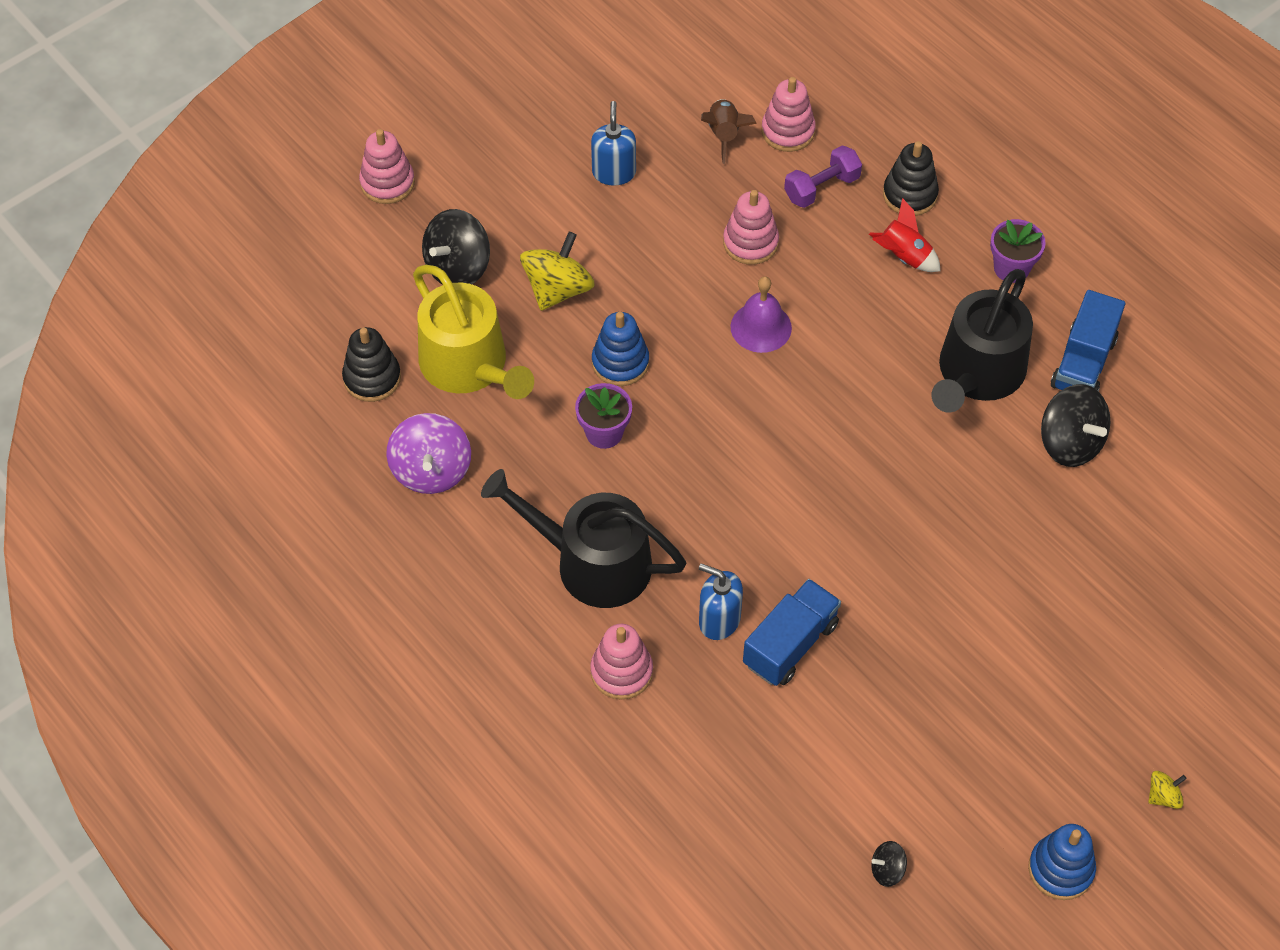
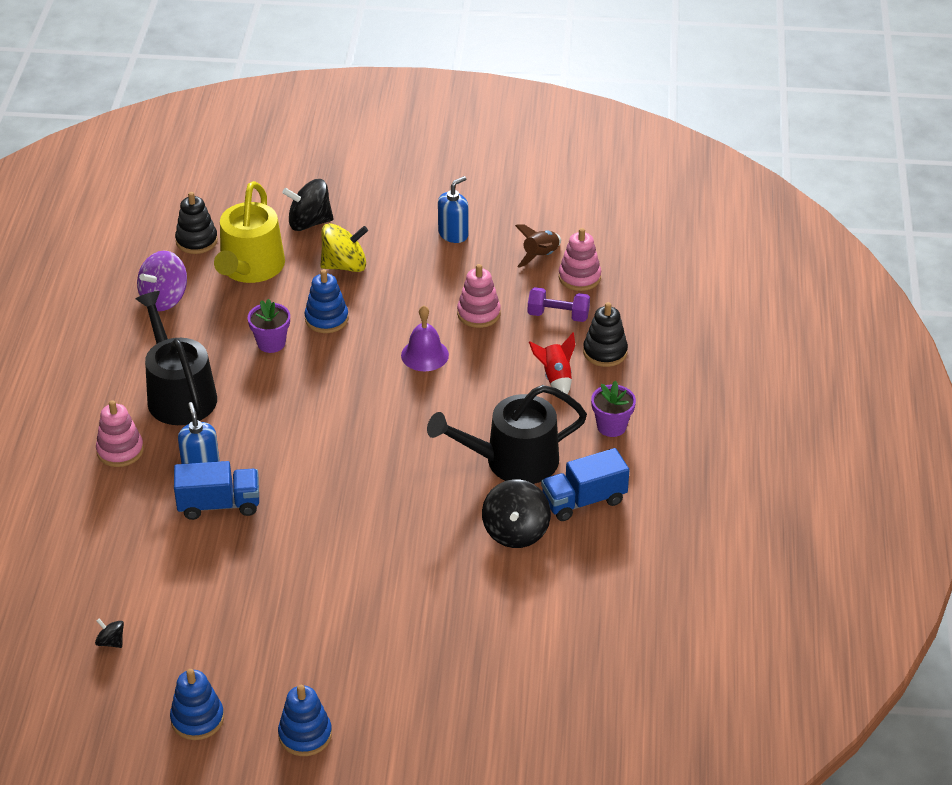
camera: 45 degrees right, 15 degrees down
pink stacking toy [359,129,415,204] -> none
yellow spinning top [1148,771,1187,809] -> blue stacking toy [278,685,332,756]

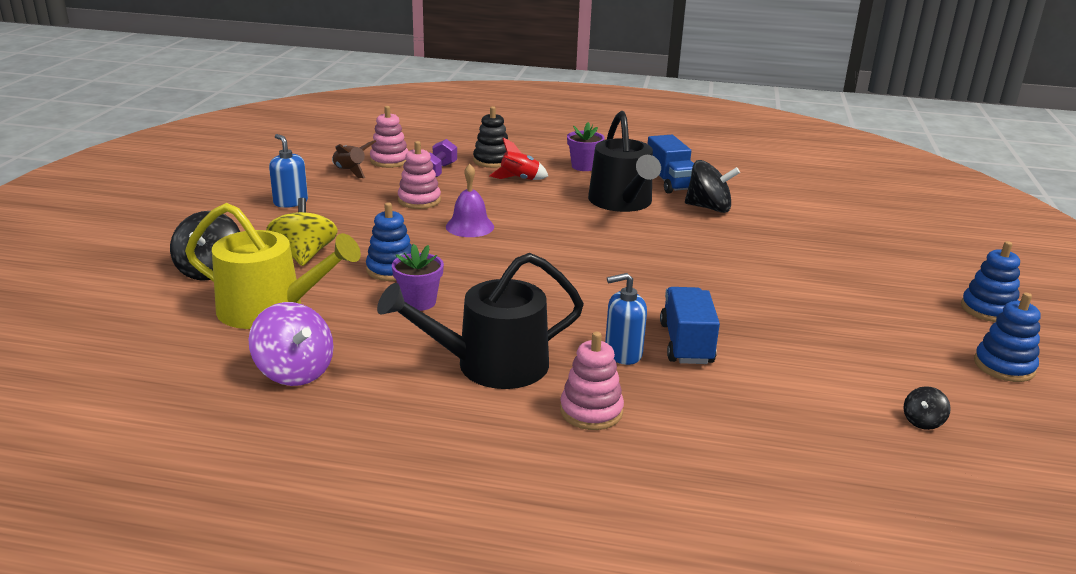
camera: 85 degrees left, 15 degrees down
black stacking toy [175,192,218,254] -> none

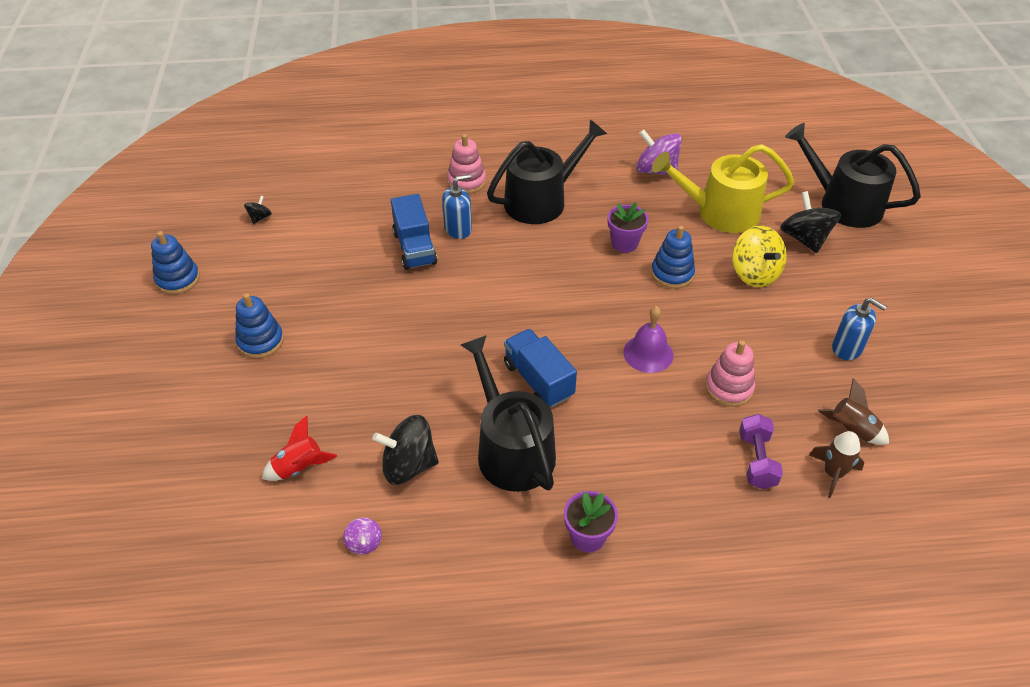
camera: 165 degrees right, 20 degrees up
pink stacking toy [370,106,408,168] -> brown rocket [809,431,864,498]
black stacking toy [473,106,508,168] -> none
red rocket [489,137,548,180] -> red rocket moved to [262,416,337,481]
blue truck [648,135,694,194] -> blue truck moved to [504,329,577,408]
blue stacking toy [961,241,1020,322] -> blue stacking toy moved to [235,293,284,358]
none -> purple spinning top [343,518,382,555]
none -> black watering can [785,123,921,228]

